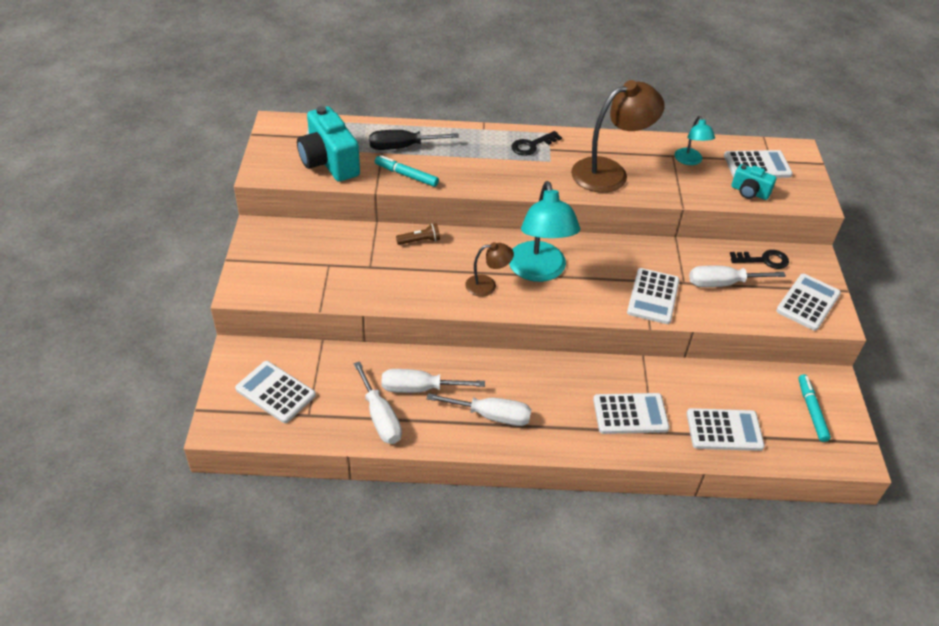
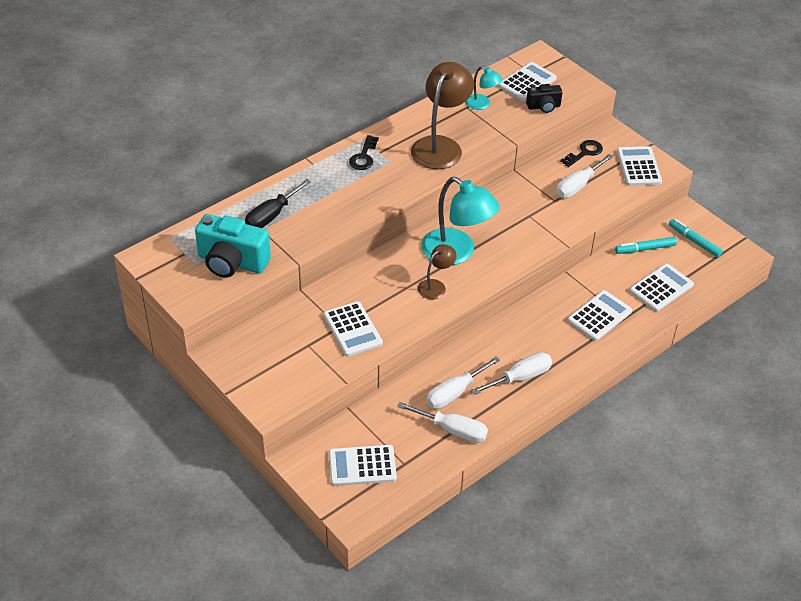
camera: 40 degrees left, 0 degrees up
turquoise marker [375,155,439,187] -> turquoise marker moved to [615,237,677,254]
brown flashlight [396,223,440,245] -> none
white calculator [627,268,680,324] -> white calculator moved to [323,301,383,357]
turquoise camera [731,164,777,200] -> black camera [526,84,562,113]

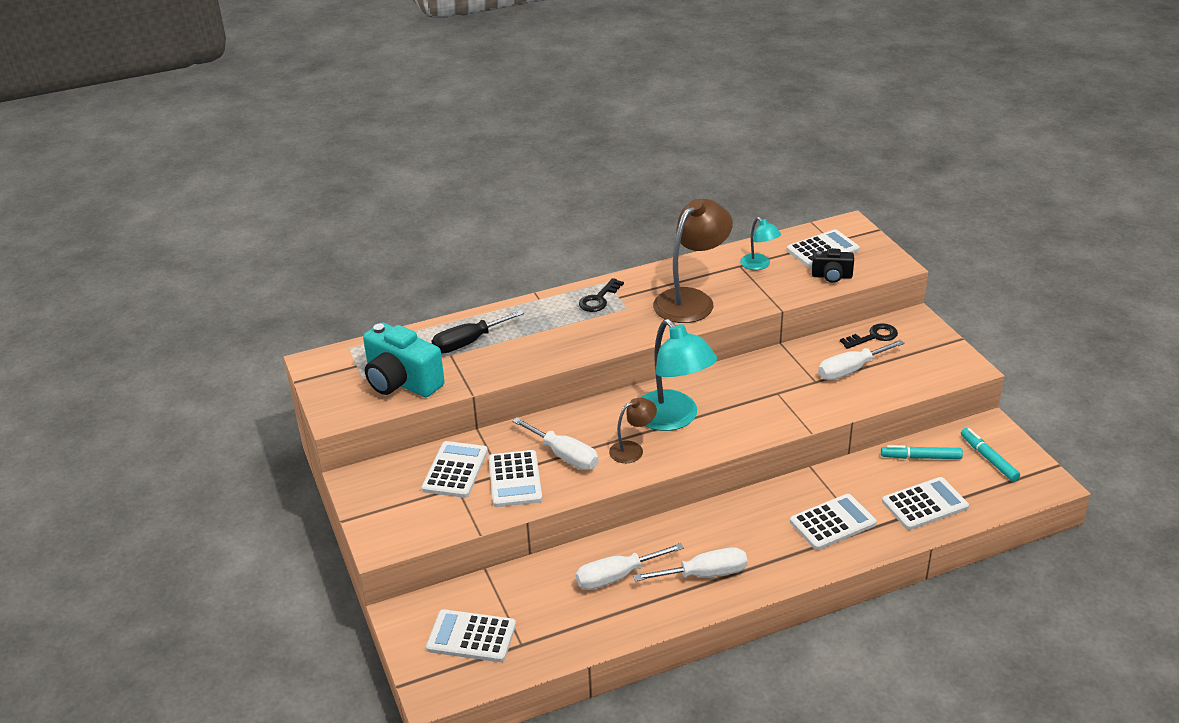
camera: 20 degrees right, 10 degrees down
white screwdriver [397,402,488,443] -> white screwdriver moved to [512,417,599,470]
white calculator [617,146,662,186] -> white calculator moved to [422,441,488,498]

